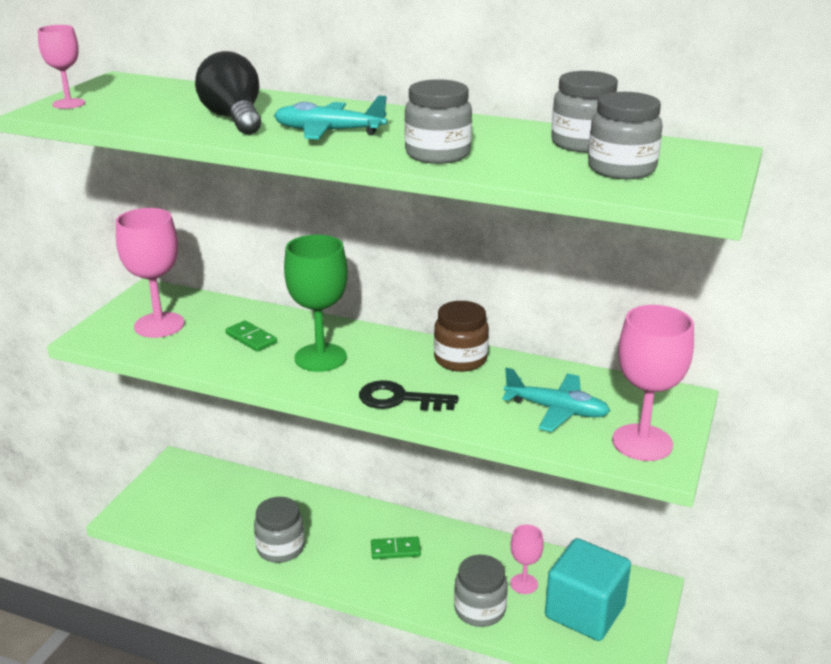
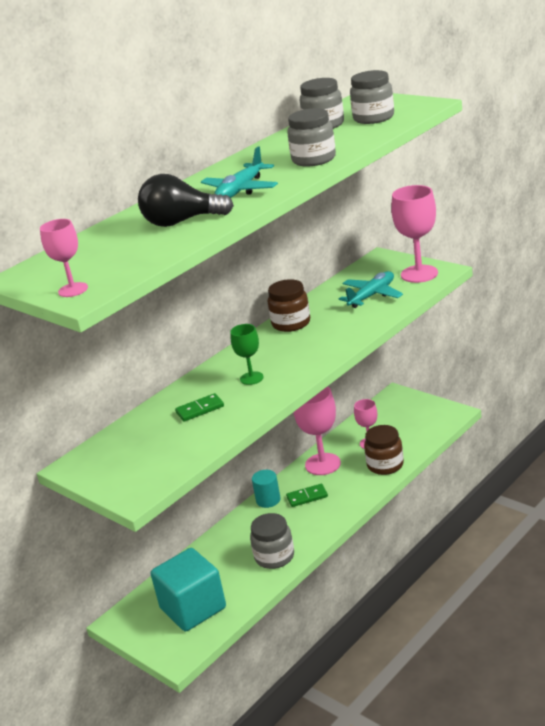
camera: 65 degrees left, 0 degrees up
pink goblet [116,208,185,338] -> pink goblet moved to [293,386,341,475]
green goblet [284,235,348,372] -> green goblet [230,324,264,385], size x0.56
black key [359,380,459,411] -> none
green domino [371,537,421,559] -> green domino turned 60 degrees clockwise [286,484,328,507]
grey jar [454,555,508,627] -> brown jar [364,425,404,475]
turquoise cube [545,538,631,641] -> turquoise cube moved to [151,548,226,631]
none -> turquoise cylinder [252,470,280,508]

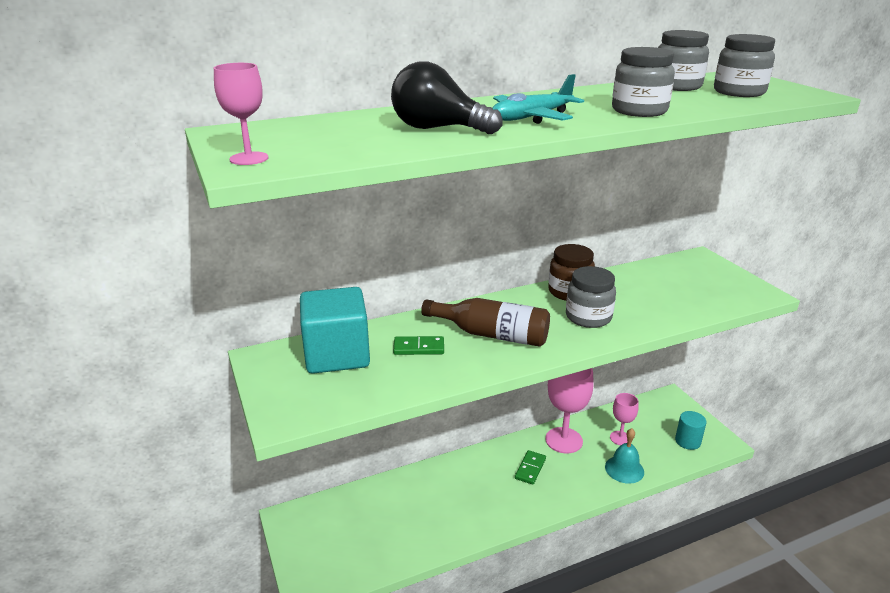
camera: 20 degrees right, 0 degrees up
turquoise cube [151,548,226,631] -> turquoise cube moved to [300,287,370,374]
green goblet [230,324,264,385] -> brown bottle [421,298,550,347]
grey jar [250,513,294,569] -> grey jar moved to [566,266,616,328]
turquoise cylinder [252,470,280,508] -> turquoise cylinder moved to [675,411,707,450]
green domino [286,484,328,507] -> green domino turned 75 degrees counterclockwise [515,450,546,485]
turquoise plane [339,271,403,308] -> none
brown jar [364,425,404,475] -> turquoise bell [605,428,644,484]
pink goblet [391,185,438,283] -> none

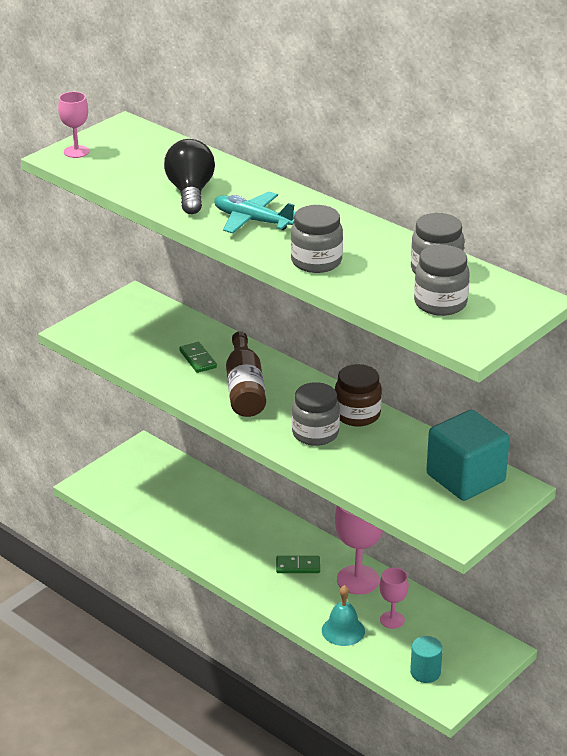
camera: 65 degrees right, 5 degrees up
turquoise cube [300,287,370,374] -> turquoise cube moved to [426,410,510,501]

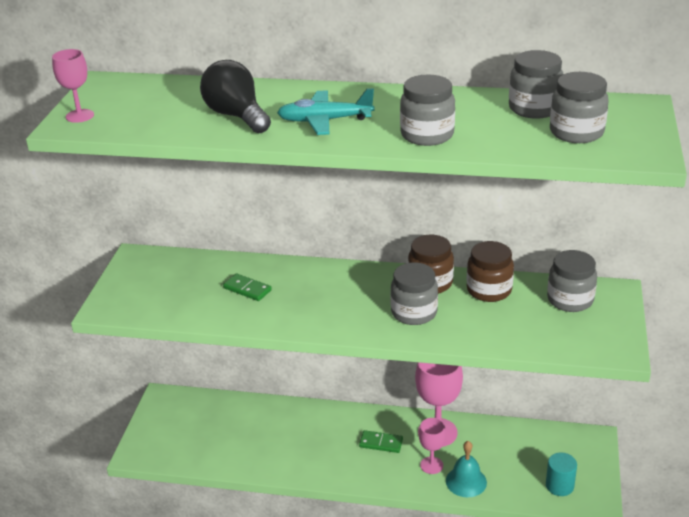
camera: 30 degrees left, 0 degrees up
brown bottle [226,331,266,417] -> none
green domino [276,556,320,573] -> green domino turned 45 degrees clockwise [359,430,403,453]
pink goblet [380,568,409,629] -> pink goblet moved to [419,418,446,474]
turquoise cube [426,410,510,501] -> grey jar [547,250,597,312]
none -> brown jar [467,241,514,302]

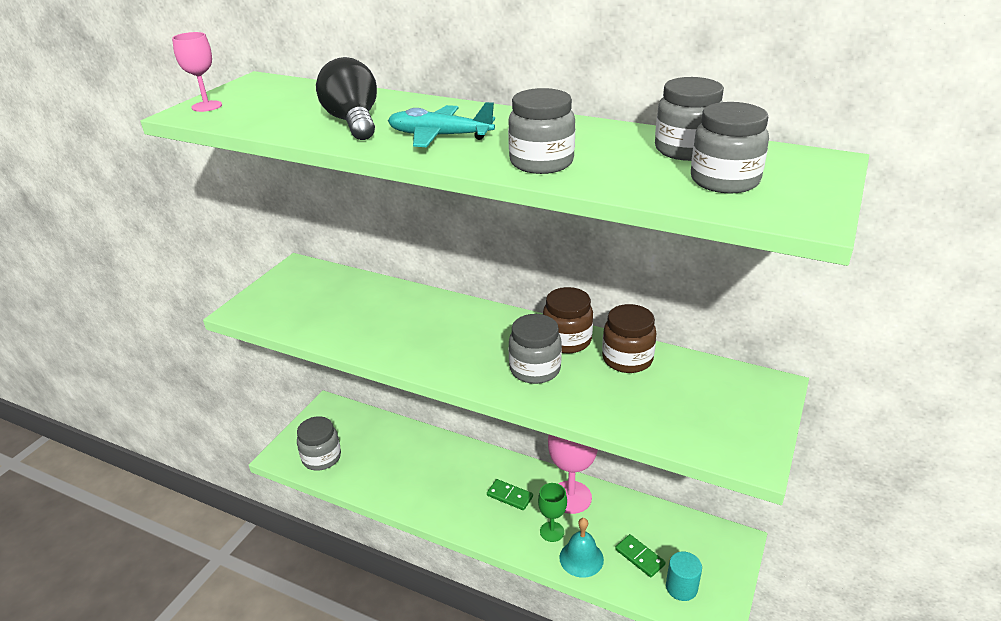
camera: 15 degrees right, 0 degrees up
green domino [223,273,272,301] -> green domino moved to [615,534,666,577]
pink goblet [419,418,446,474] -> green goblet [538,483,567,542]
grey jar [547,250,597,312] -> grey jar moved to [297,416,341,471]

